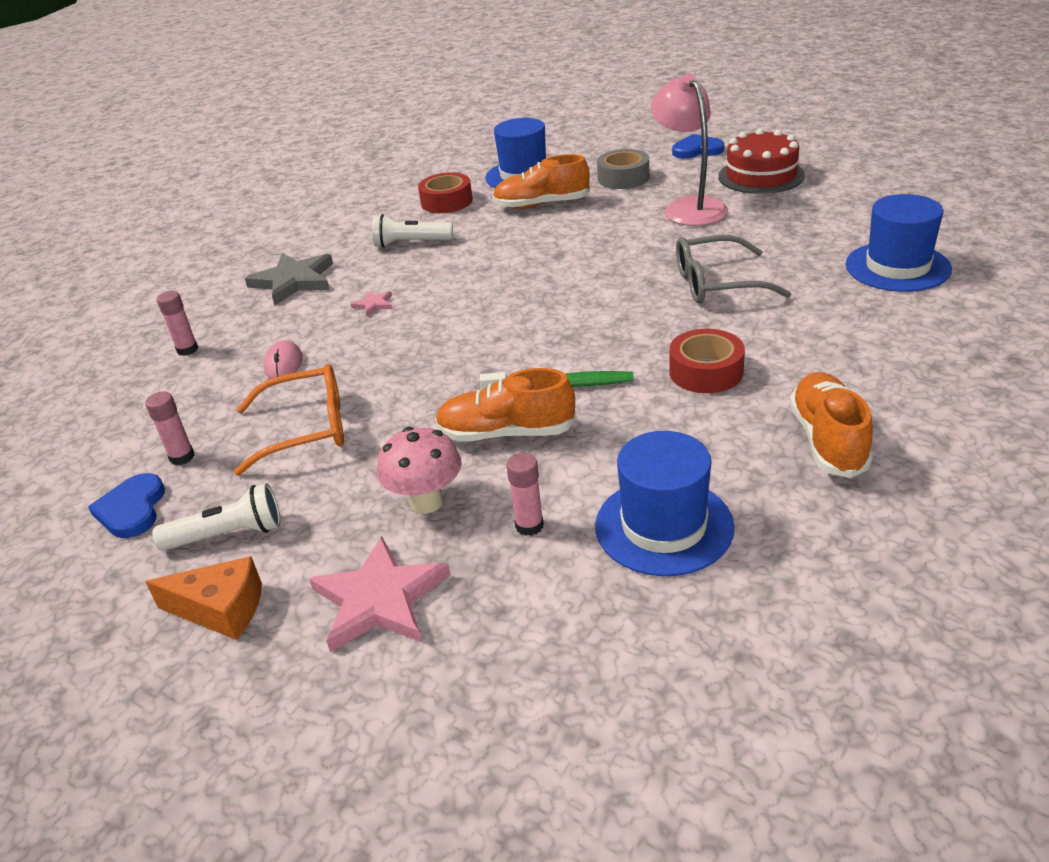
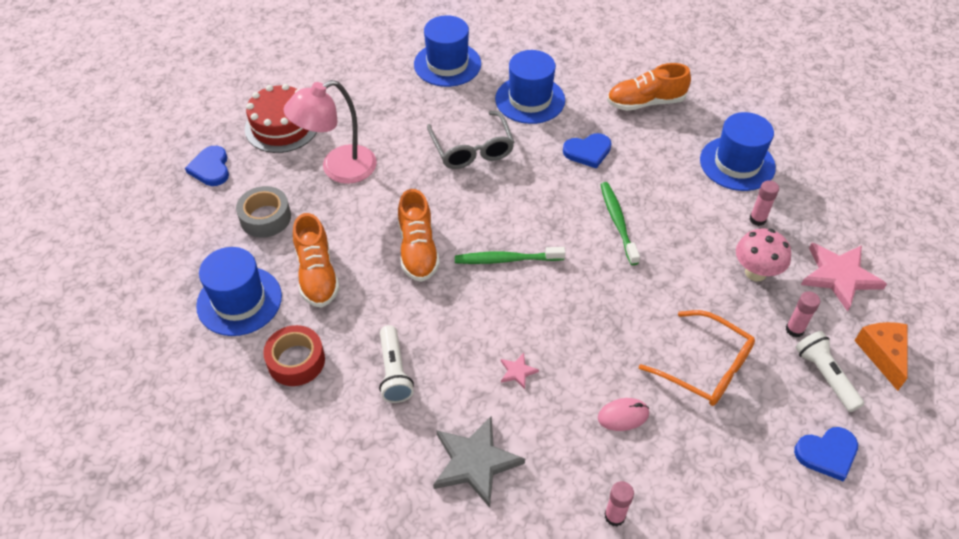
camera: 105 degrees left, 15 degrees up
pink glue stick [145,392,194,465] -> pink glue stick moved to [786,291,820,338]
orange glasses [234,364,344,476] -> orange glasses turned 150 degrees clockwise [639,310,755,406]
orange shoe [435,368,577,442] -> orange shoe moved to [398,189,440,282]
red tape [669,329,745,393] -> blue heart [563,133,612,169]
none -> green toothbrush [455,247,566,264]
none -> blue hat [495,50,565,124]

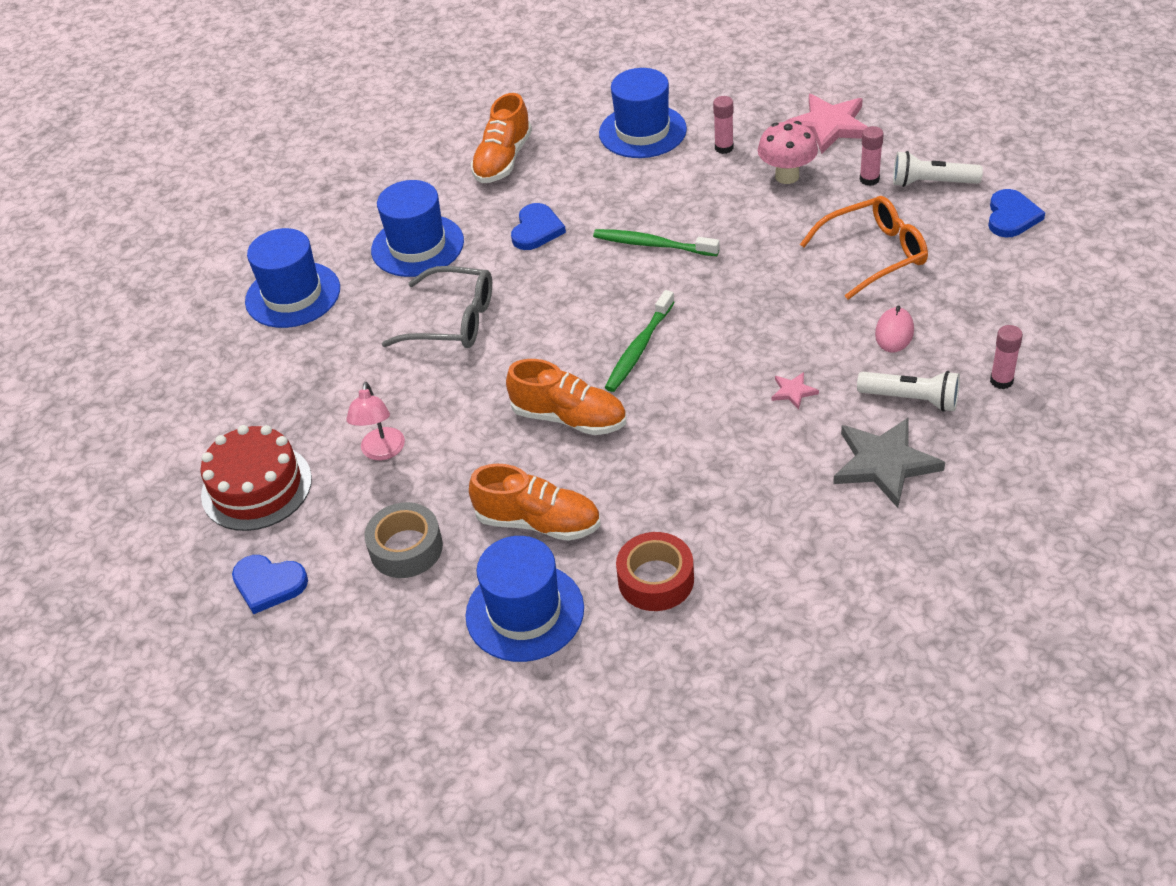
camera: 55 degrees left, 5 degrees down
pink lamp [283,80,377,184] -> pink lamp [346,382,405,460], size x0.58
white flashlight [379,325,414,403] -> white flashlight moved to [857,371,960,412]
orange cheese [854,322,908,391] -> none

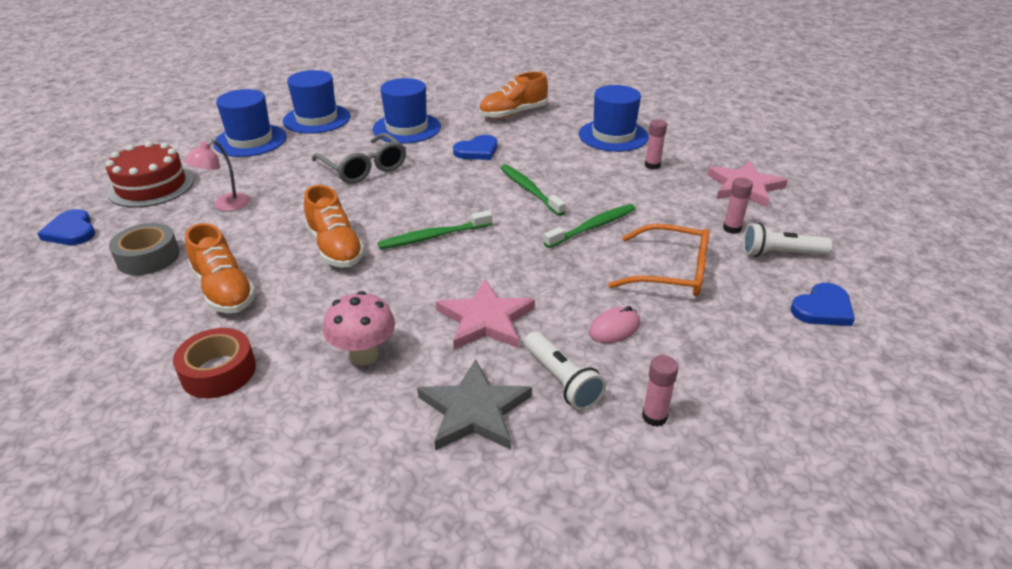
camera: 35 degrees right, 10 degrees down
blue hat [466,536,584,662] -> blue hat moved to [213,89,287,157]
pink mushroom [758,121,818,184] -> pink mushroom moved to [323,291,395,365]
pink star [771,372,819,410] -> pink star [436,279,535,349], size x2.20
white flashlight [893,151,983,187] -> white flashlight turned 45 degrees counterclockwise [743,223,833,257]
none -> green toothbrush [544,204,636,248]

